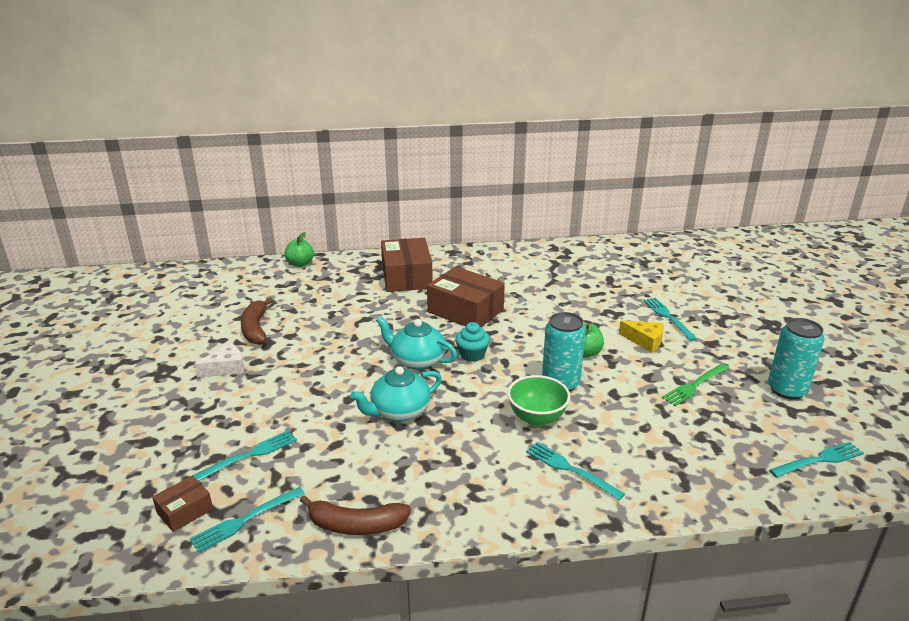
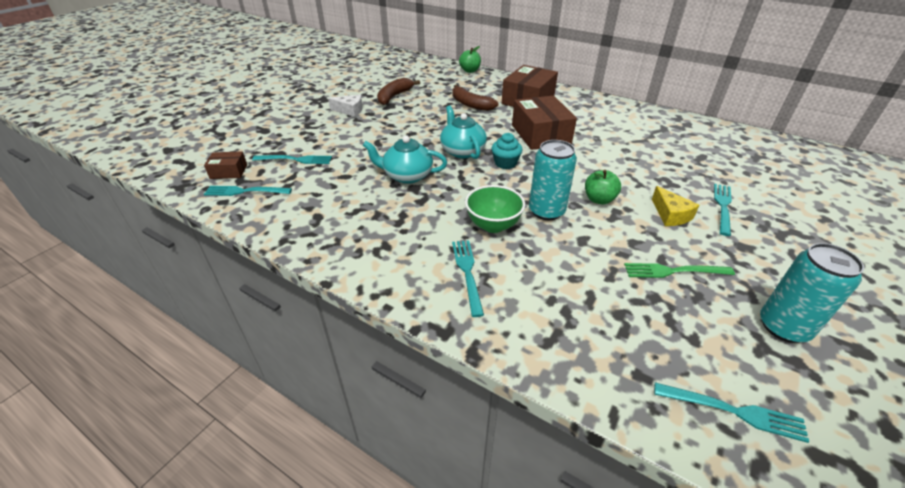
camera: 40 degrees right, 10 degrees up
brown banana [300,495,411,535] -> brown banana moved to [453,85,498,111]

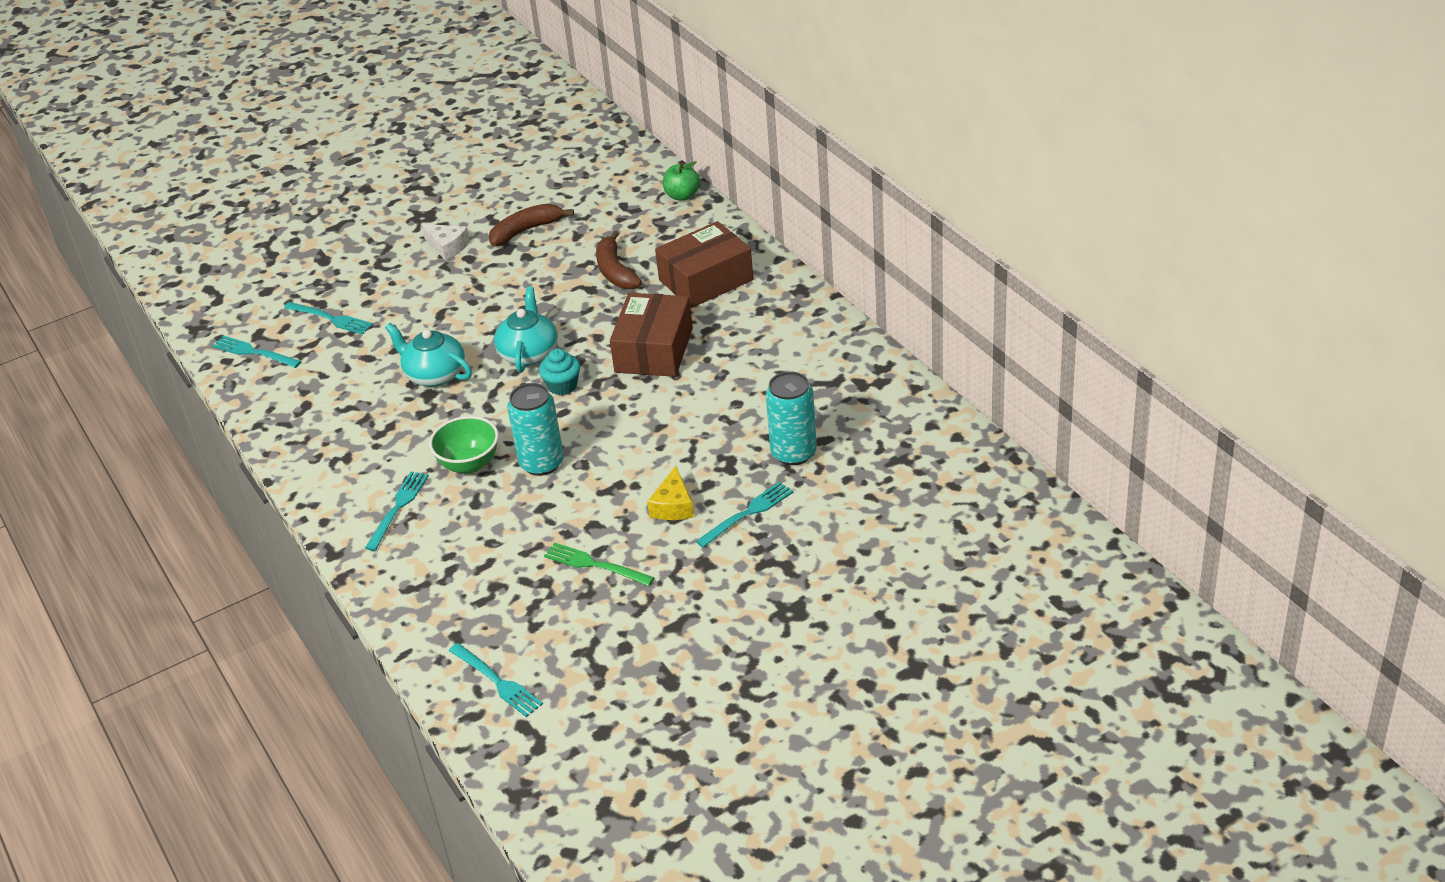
camera: 30 degrees right, 0 degrees up
brown box [204,152,247,179] -> none
green apple [585,170,621,205] -> none
turquoise can [760,243,864,343] -> turquoise can moved to [766,371,817,465]

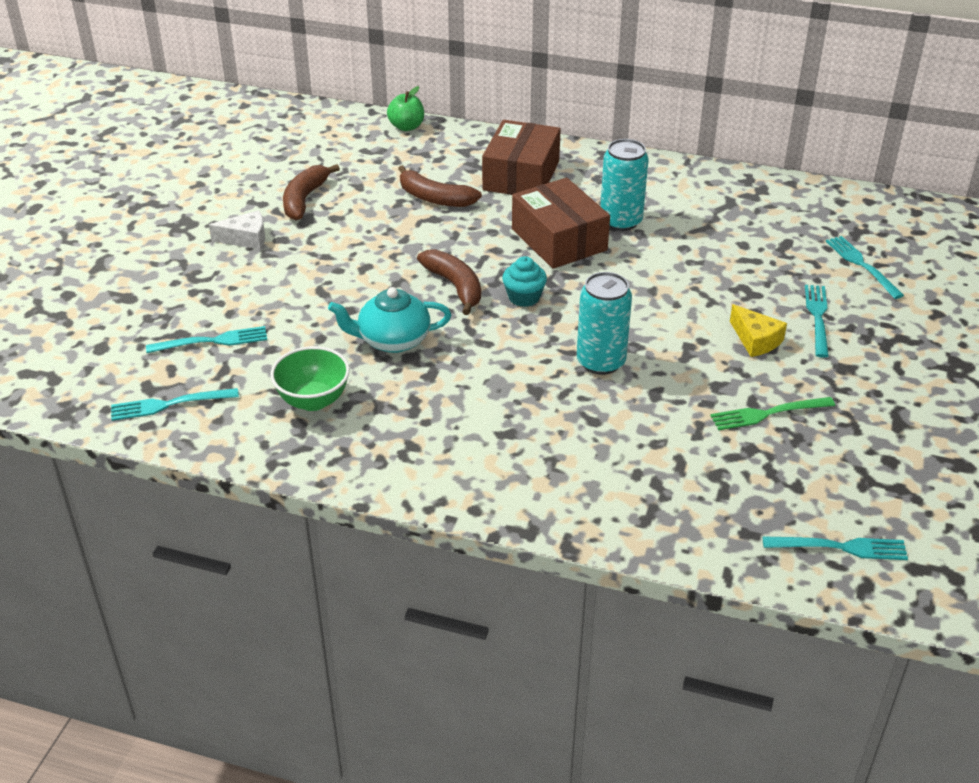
camera: 45 degrees left, 0 degrees up
turquoise fork [365,472,429,551] -> turquoise fork moved to [826,236,904,299]
green bowl [429,416,499,474] -> green bowl moved to [270,346,350,411]
turquoise teapot [494,287,558,373] -> brown banana [417,249,481,315]
turquoise can [766,371,817,465] -> turquoise can moved to [600,139,649,231]

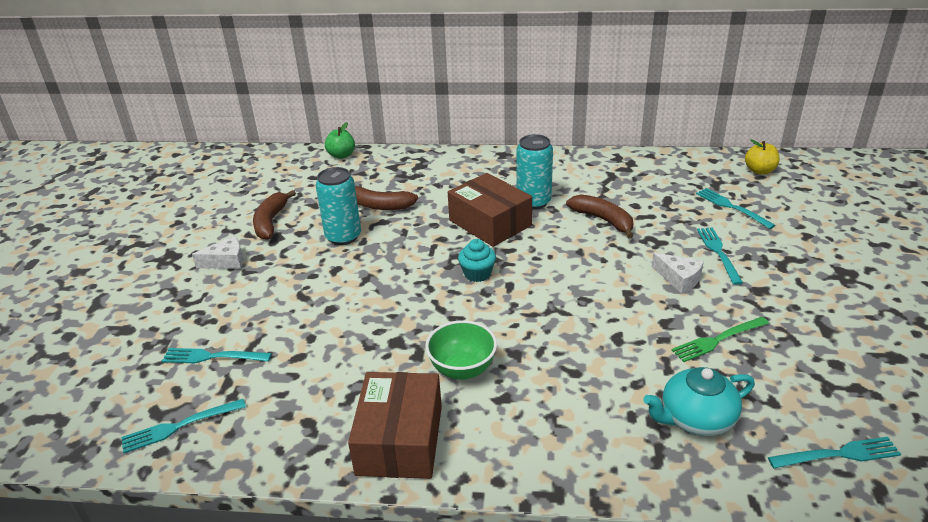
camera: 10 degrees left, 5 degrees down
turquoise fork [146,326,267,353] -> turquoise fork turned 150 degrees counterclockwise [162,348,272,363]
green bowl [270,346,350,411] -> green bowl moved to [425,320,497,380]
turquoise teapot [328,287,451,353] -> turquoise teapot moved to [643,367,755,436]
brown banana [417,249,481,315] -> brown banana moved to [566,194,634,238]
brown box [482,120,561,195] -> brown box moved to [348,372,442,479]
turquoise can [577,272,632,375] -> turquoise can moved to [316,167,361,245]
yellow cheese [730,304,787,357] -> white cheese [652,252,704,294]
none -> yellow apple [745,139,779,175]

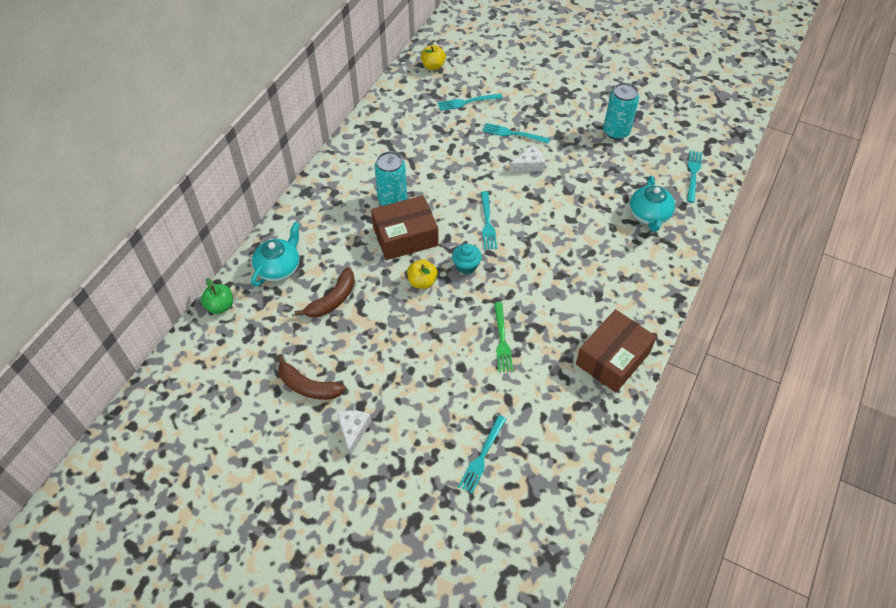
camera: 70 degrees left, 20 degrees up
turquoise fork [121,399,246,453] -> turquoise fork moved to [481,191,497,249]
turquoise can [316,167,361,245] -> turquoise can moved to [603,83,639,140]
brown box [348,372,442,479] -> brown box turned 75 degrees counterclockwise [576,309,657,392]
green bowl [425,320,497,380] -> none
brown banana [566,194,634,238] -> none
green fork [672,317,769,362] -> green fork moved to [494,302,513,372]
none -> turquoise teapot [251,222,300,287]
none -> yellow apple [407,259,438,289]

